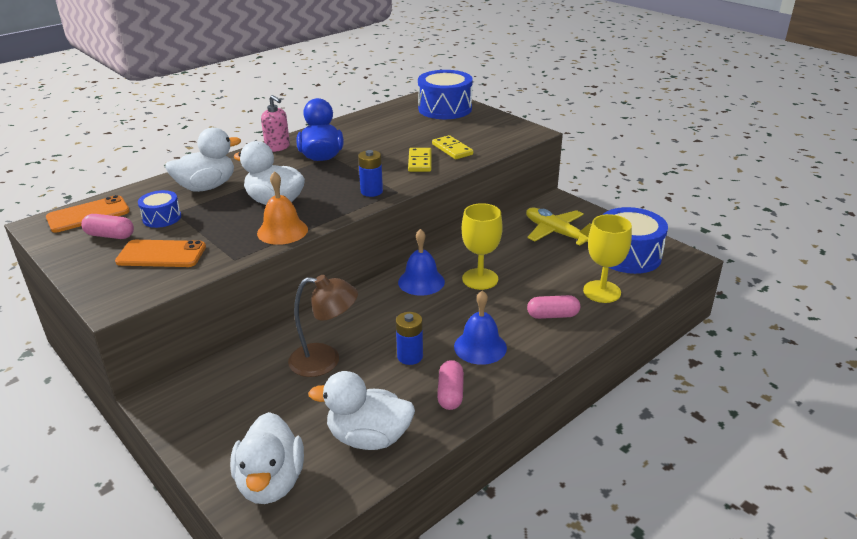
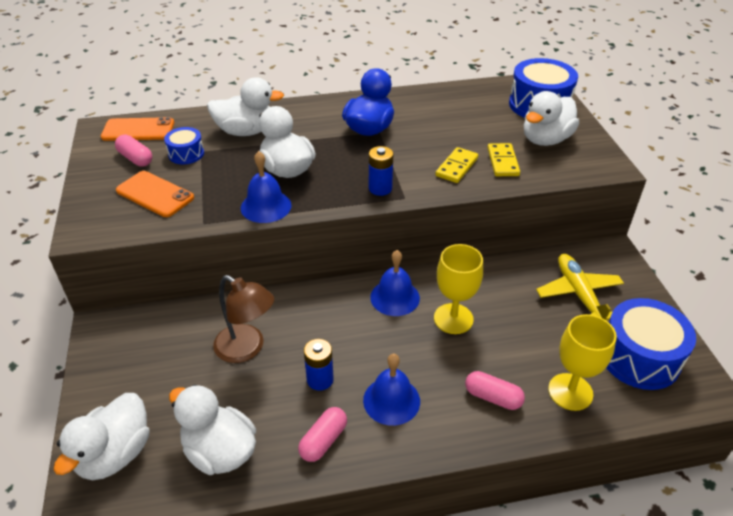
camera: 30 degrees right, 10 degrees up
orange bell [257,171,308,245] -> blue bell [241,151,292,223]
pink soap dispenser [261,95,290,152] -> none
none -> white duck [524,91,579,146]

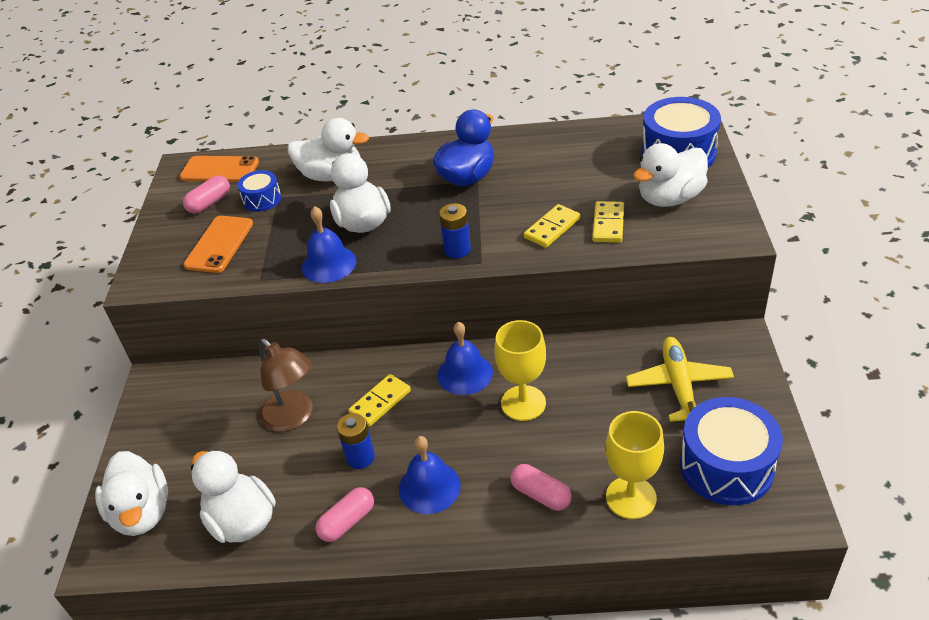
camera: 15 degrees right, 0 degrees up
white duck [54,393,149,480] -> white duck turned 60 degrees counterclockwise [95,451,168,536]
pink capsule [115,135,152,167] -> pink capsule turned 75 degrees clockwise [183,175,230,214]
orange phone [116,171,194,217] -> orange phone turned 60 degrees clockwise [184,216,253,273]
none -> yellow domino [349,374,411,427]

